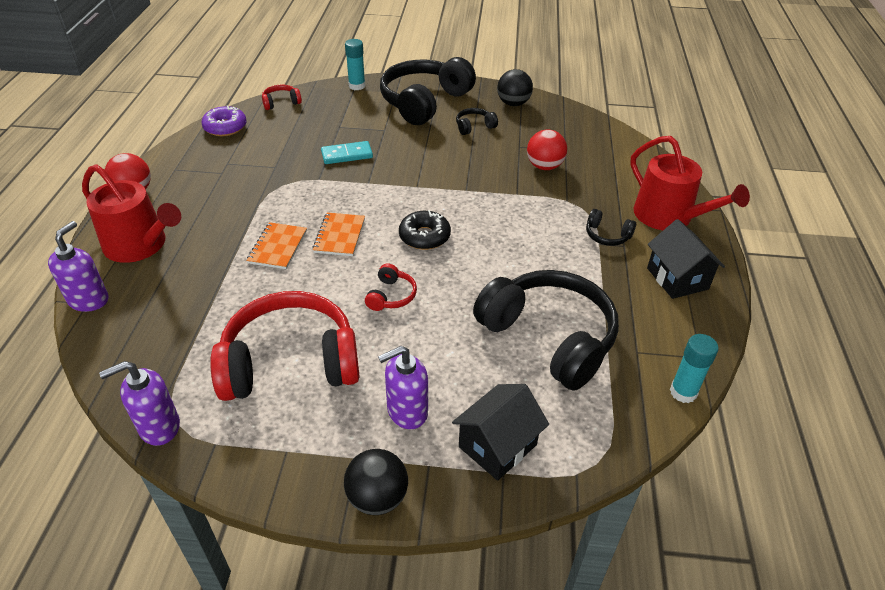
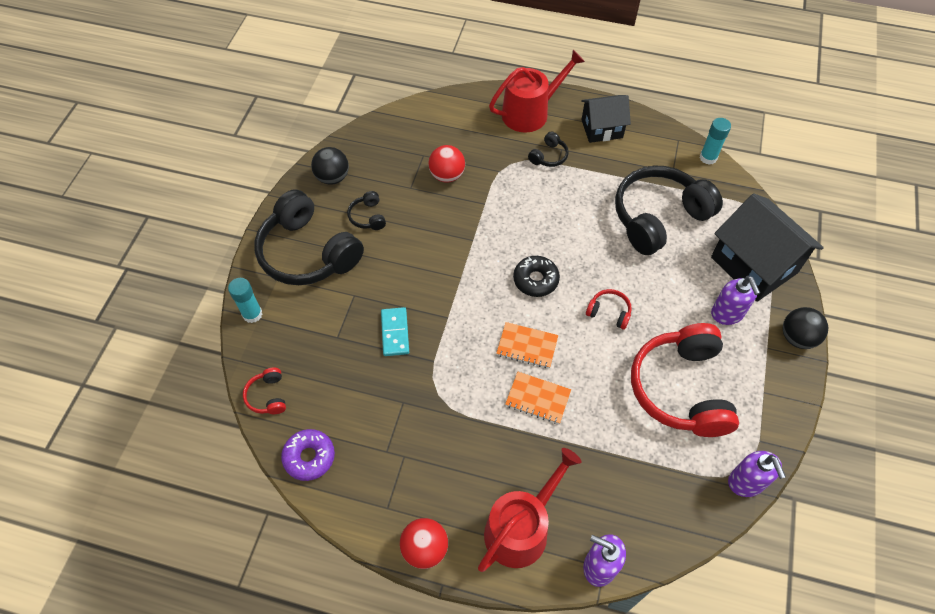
camera: 80 degrees left, 15 degrees up
black house [452,384,549,481] -> black house [711,193,824,302], size x1.65

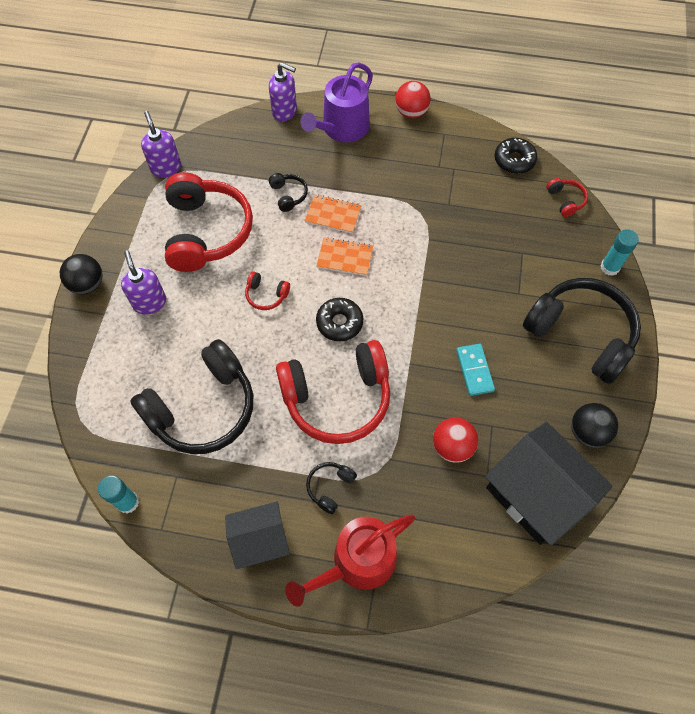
camera: 175 degrees right, 5 degrees up
purple donut [281,429,335,481] -> black donut [495,138,537,174]
black headphones [347,191,386,230] -> black headphones moved to [269,173,308,212]
turquoise domino [381,307,409,356] -> turquoise domino moved to [456,344,495,396]
red watering can [478,448,581,572] -> purple watering can [300,62,373,142]
black house [711,193,824,302] -> black house moved to [485,422,612,545]
none -> red headphones [276,340,390,444]

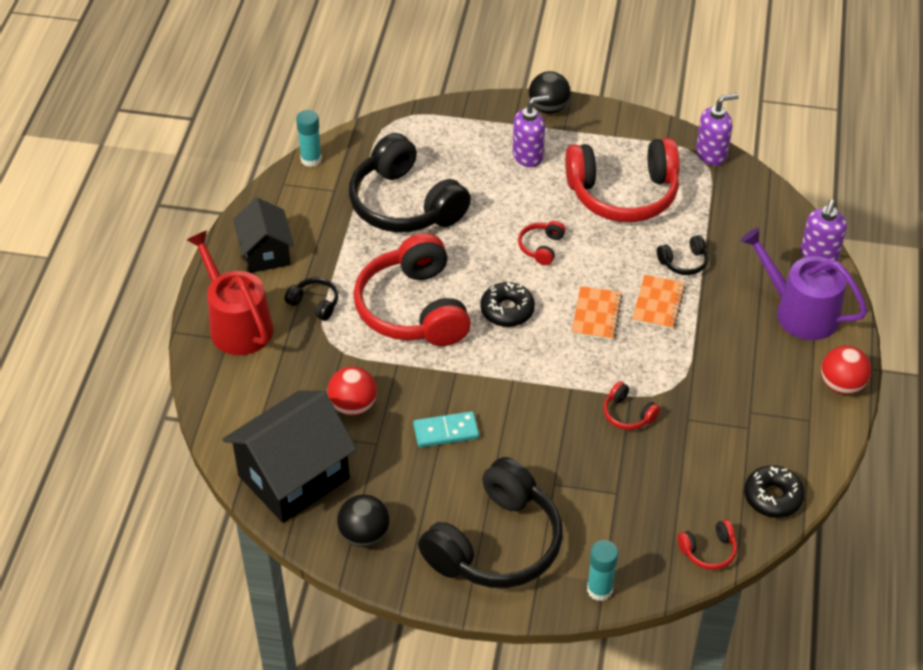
camera: 90 degrees right, 15 degrees down
none -> red headphones [603,381,660,430]

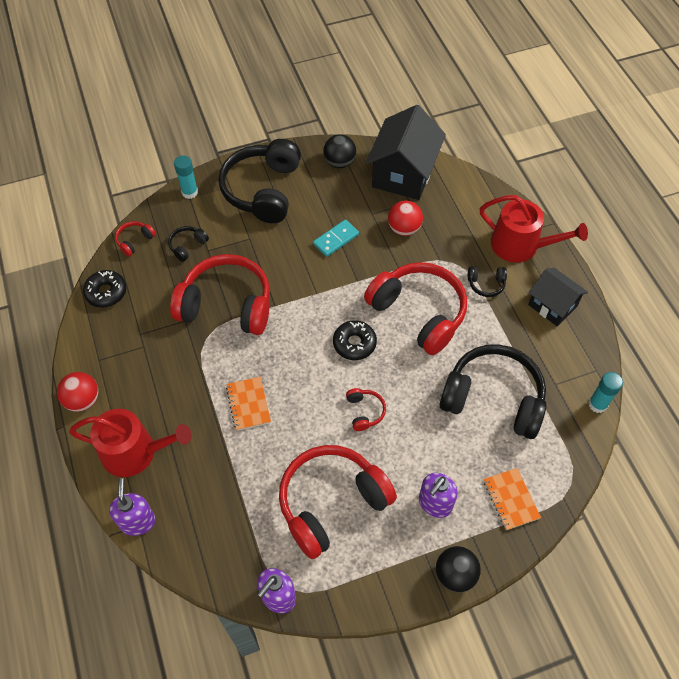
camera: 150 degrees right, 10 degrees up
orange notebook [571,286,623,340] -> orange notebook moved to [484,468,541,530]
red headphones [603,381,660,430] -> red headphones [170,254,270,335], size x2.40
black headphones [657,235,709,275] -> black headphones moved to [168,226,209,262]
purple watering can [741,227,868,340] -> red watering can [69,409,192,477]

